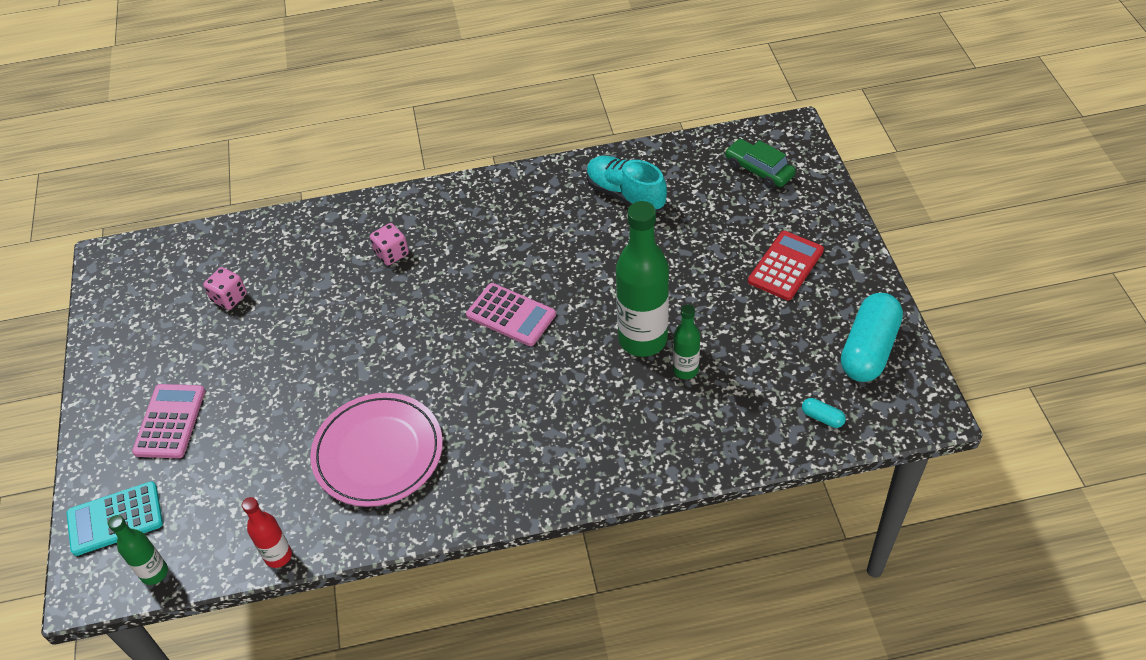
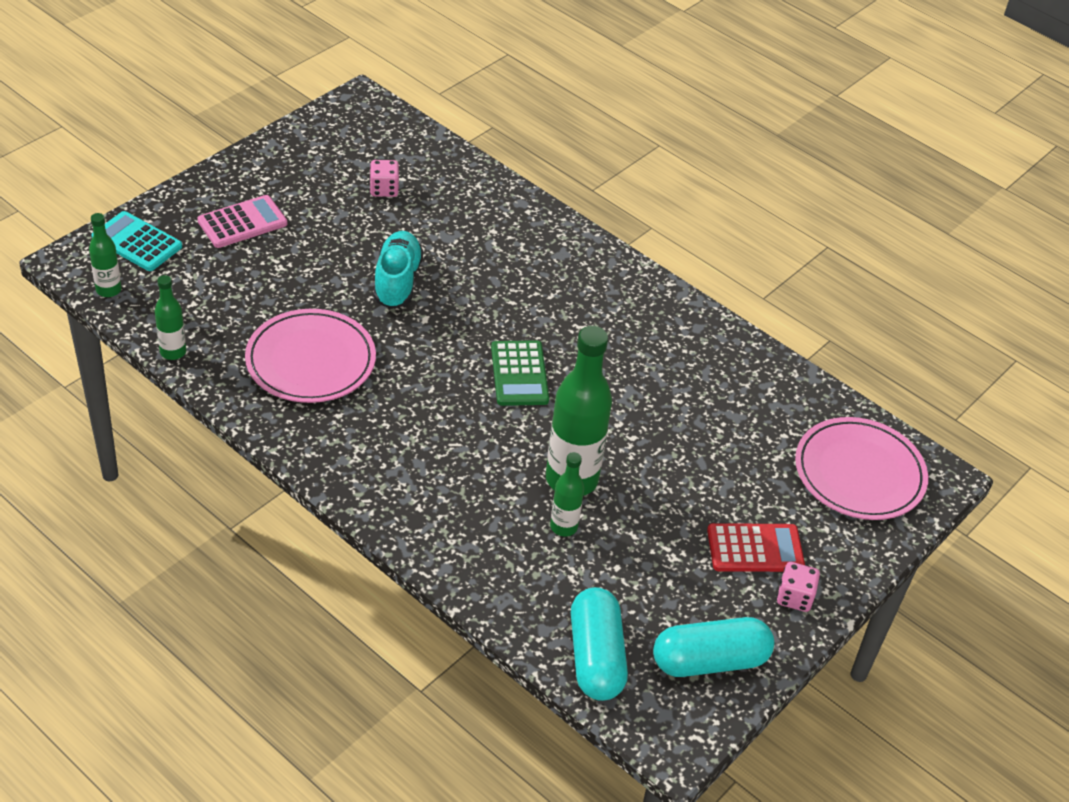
camera: 45 degrees right, 5 degrees down
red bottle [242,497,292,568] -> green bottle [155,275,186,360]
pink dice [370,223,409,265] -> pink dice moved to [777,562,820,612]
pink calculator [466,283,556,346] -> green calculator [491,340,549,406]
turquoise shoe [587,156,667,212] -> turquoise shoe moved to [374,231,423,309]
green car [725,139,796,188] -> pink plate [795,417,928,520]
turquoise capsule [802,398,846,428] -> turquoise capsule [571,587,628,701], size x2.41

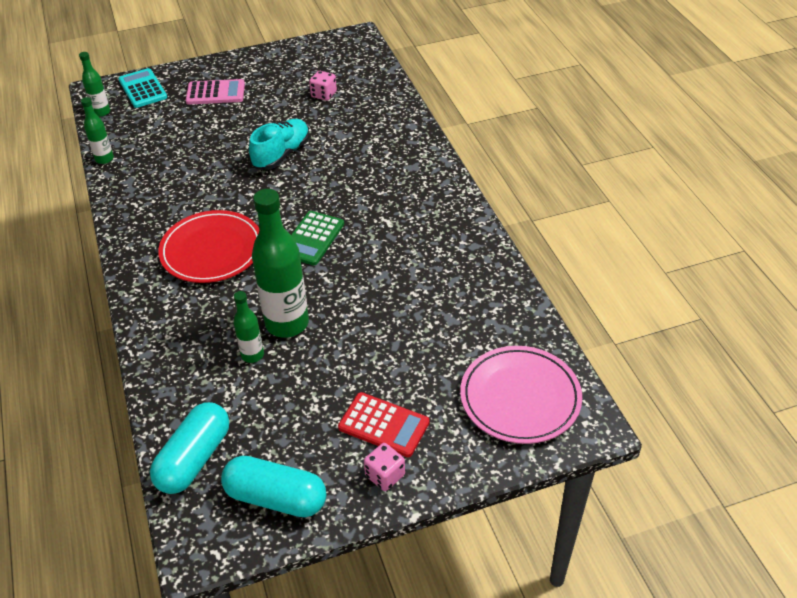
camera: 35 degrees right, 0 degrees up
pink plate [245,309,376,403] -> none
none -> red plate [158,210,259,283]

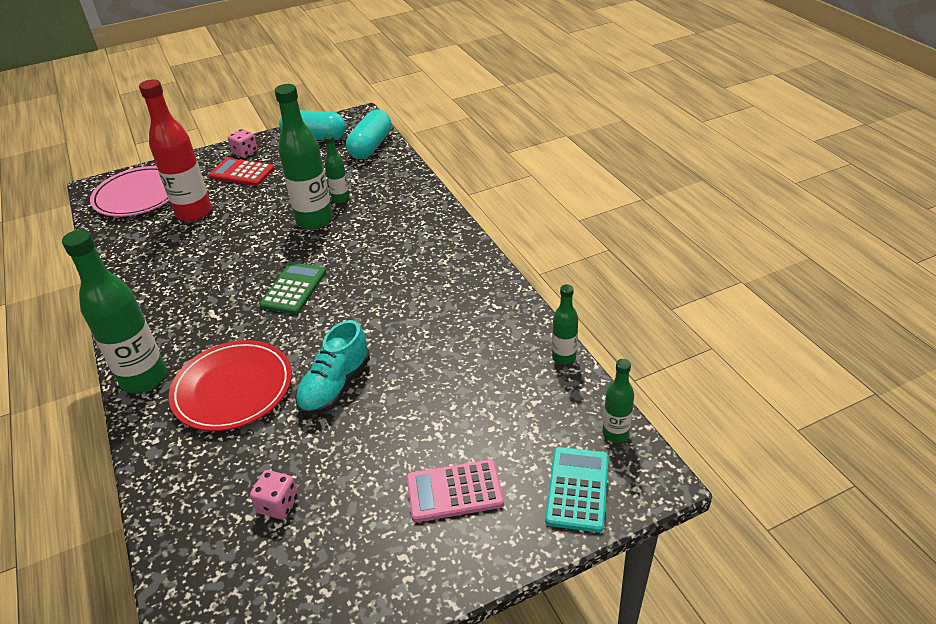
camera: 175 degrees right, 5 degrees down
turquoise calculator [118,68,167,108] -> turquoise calculator turned 135 degrees counterclockwise [545,447,609,532]
red plate [158,210,259,283] -> red plate moved to [169,340,292,431]
none -> green bottle [62,229,167,393]
none -> red bottle [139,79,212,221]

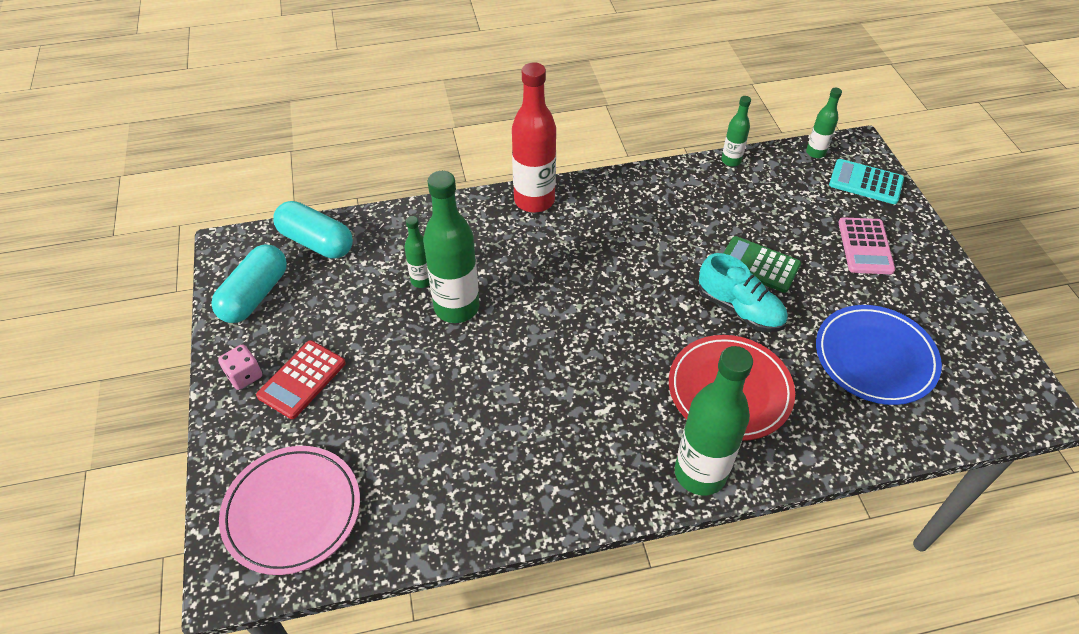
camera: 80 degrees left, 10 degrees up
red bottle [139,79,212,221] -> red bottle moved to [512,62,556,212]
pink dice [250,470,298,519] -> blue plate [816,305,942,405]
green calculator [259,262,326,314] -> green calculator moved to [723,236,801,293]

